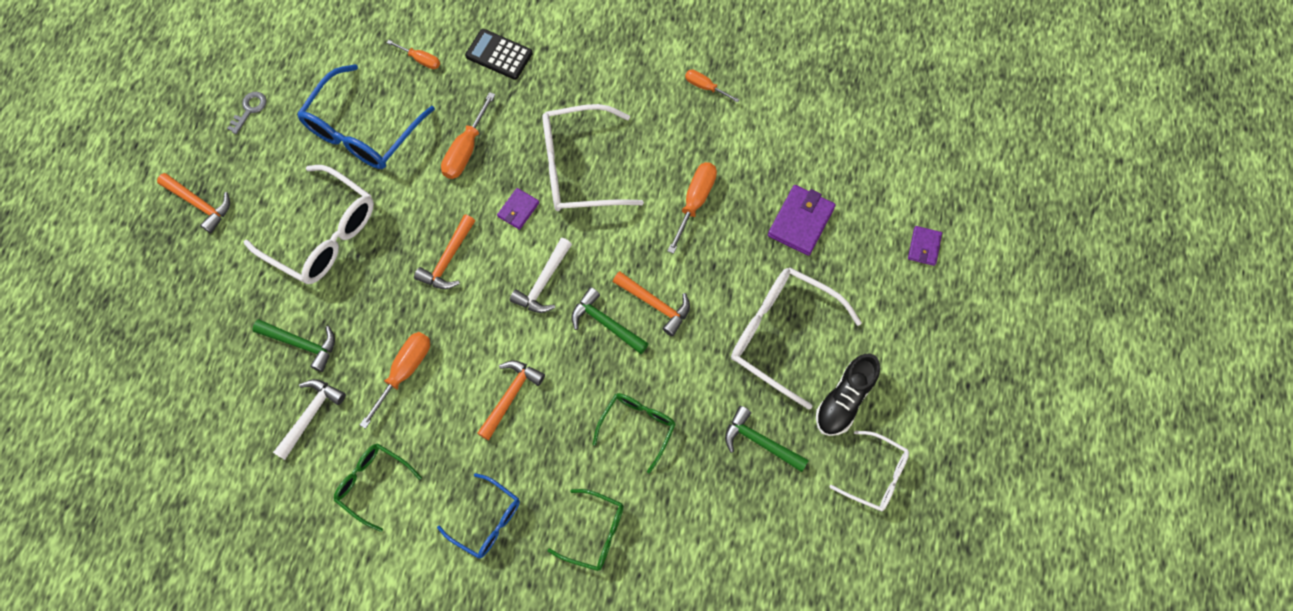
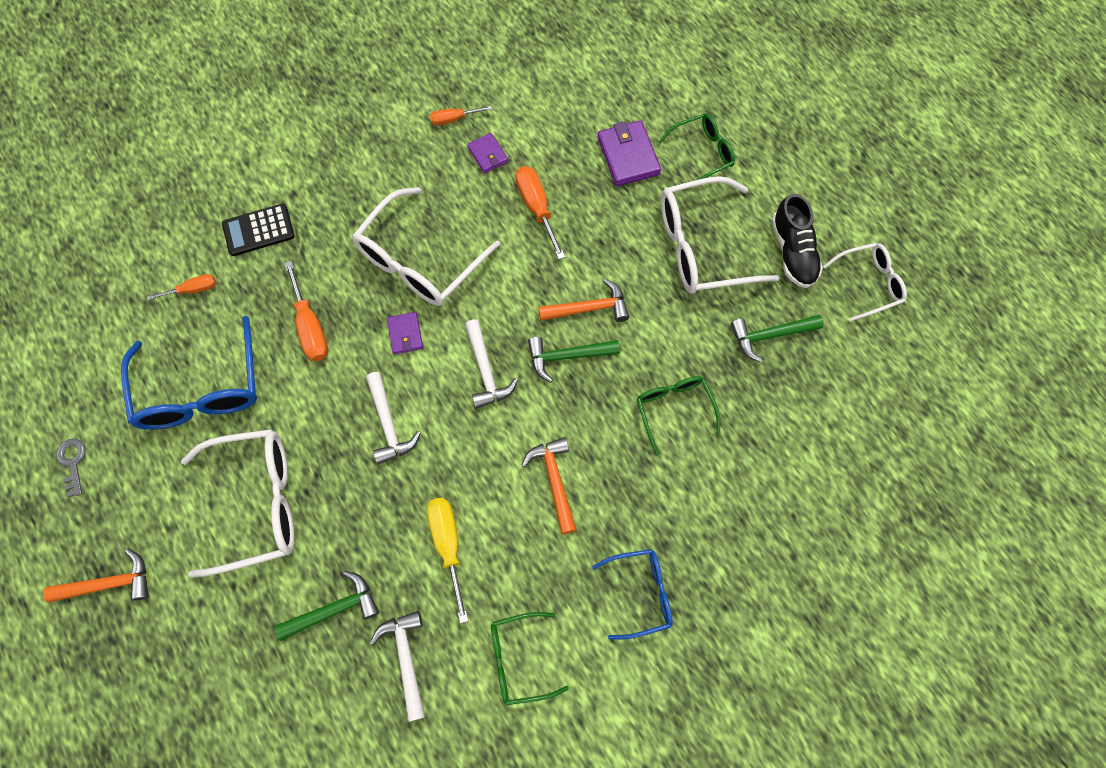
camera: 45 degrees left, 0 degrees up
orange screwdriver [360,332,430,429] -> yellow screwdriver [427,498,468,623]
orange hammer [414,214,475,289] -> white hammer [366,372,421,465]
green glasses [547,489,624,571] -> green glasses moved to [658,113,735,189]
purple wallet [908,226,942,266] -> purple wallet moved to [467,133,508,173]

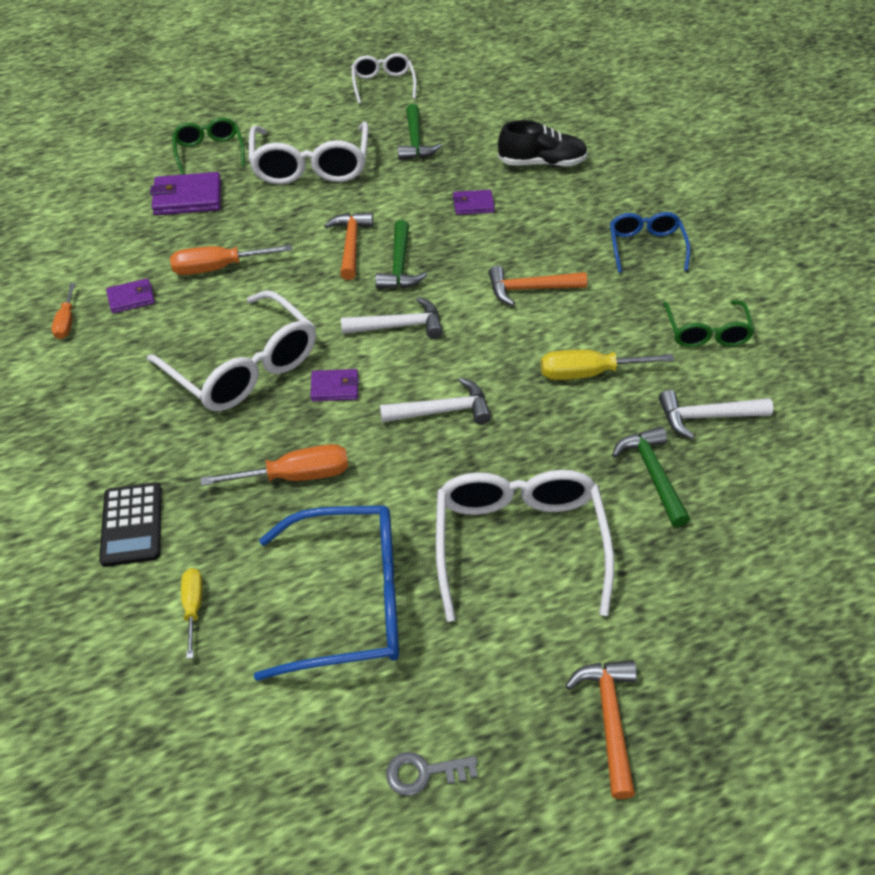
camera: 80 degrees left, 20 degrees down
orange screwdriver [147,274,216,300] -> yellow screwdriver [181,568,203,659]
green glasses [637,376,720,455] -> purple wallet [453,190,495,215]
black shoe [771,194,823,288] -> black shoe moved to [498,120,588,167]

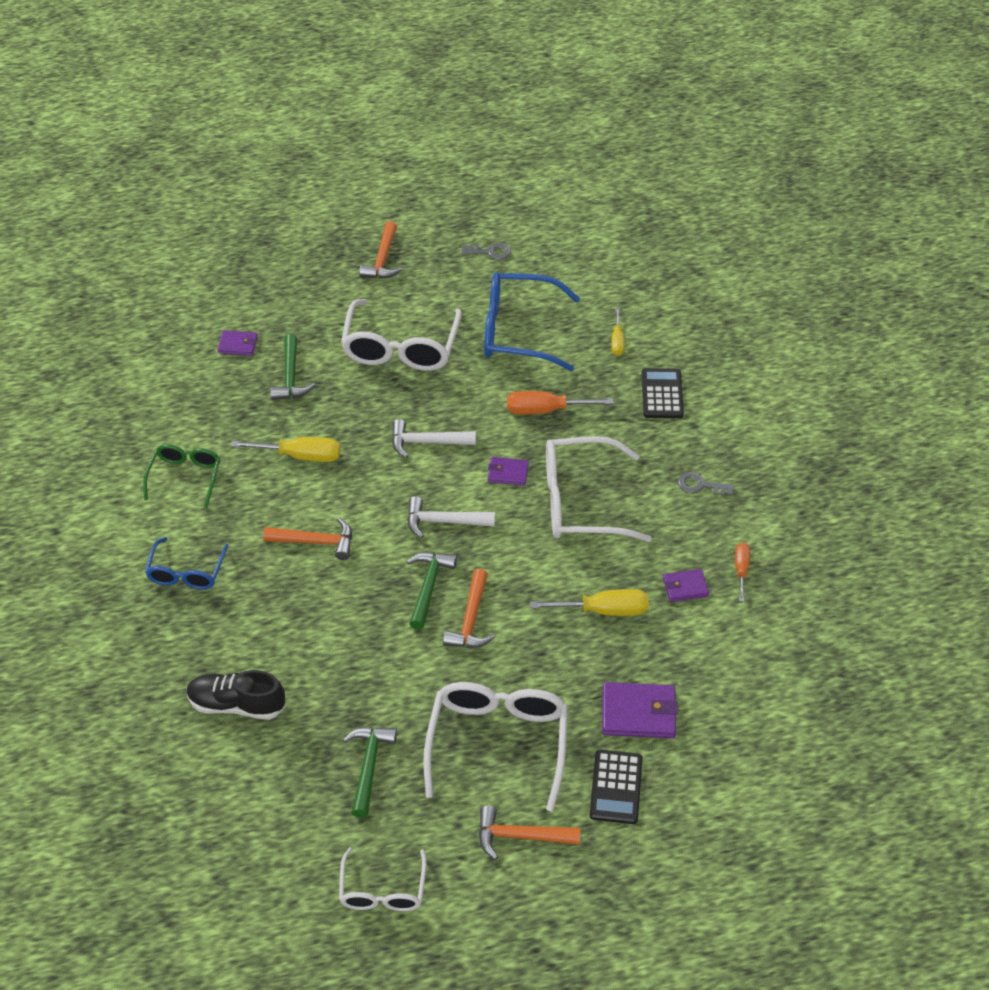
camera: 170 degrees left, 0 degrees up
white glasses [147,290,316,411] -> white glasses turned 60 degrees counterclockwise [546,436,652,542]
orange screwdriver [170,245,292,275] -> yellow screwdriver [530,589,649,616]
green glasses [172,118,245,175] -> black calculator [590,750,643,824]
purple wallet [453,190,495,215] -> purple wallet moved to [218,330,258,356]
white hammer [659,390,773,439] -> none
none -> orange hammer [479,806,580,860]
none -> grey key [678,472,734,496]

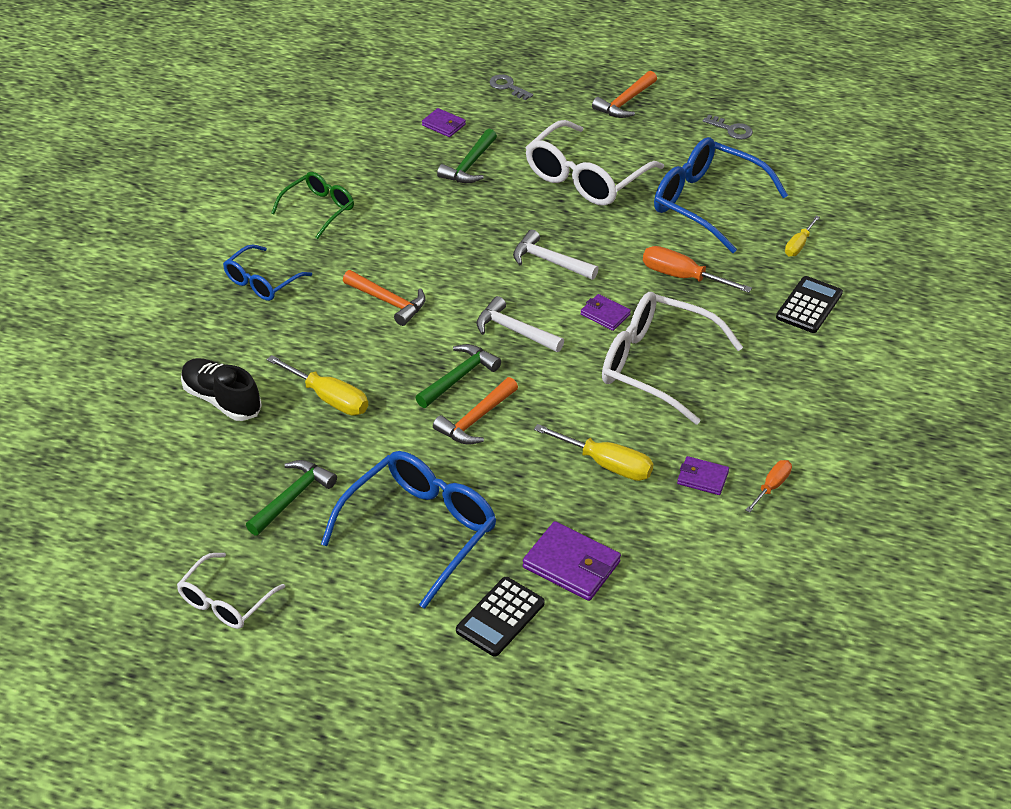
camera: 30 degrees right, 5 degrees down
yellow screwdriver [231,437,341,462] -> yellow screwdriver moved to [267,355,368,415]
white glasses [423,682,568,811] -> blue glasses [321,451,496,609]
orange hammer [479,806,580,860] -> none
grey key [678,472,734,496] -> grey key moved to [490,75,533,100]

